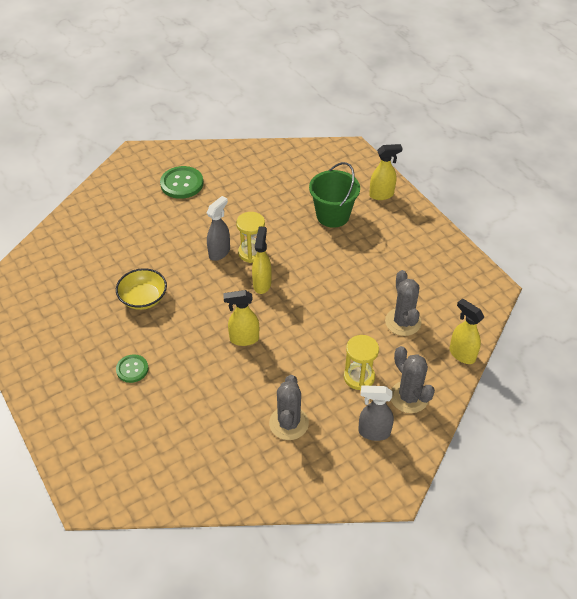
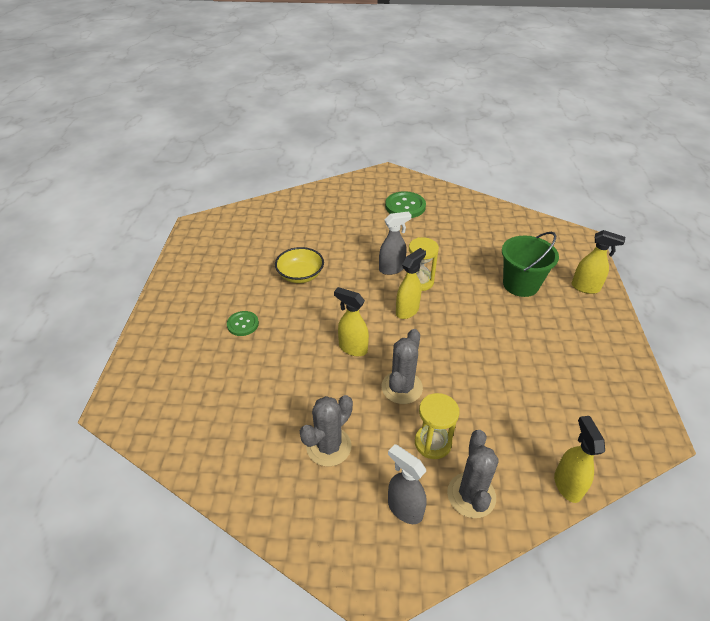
camera: 35 degrees right, 5 degrees down
grey cactus [385,270,421,336] -> grey cactus moved to [382,329,423,404]

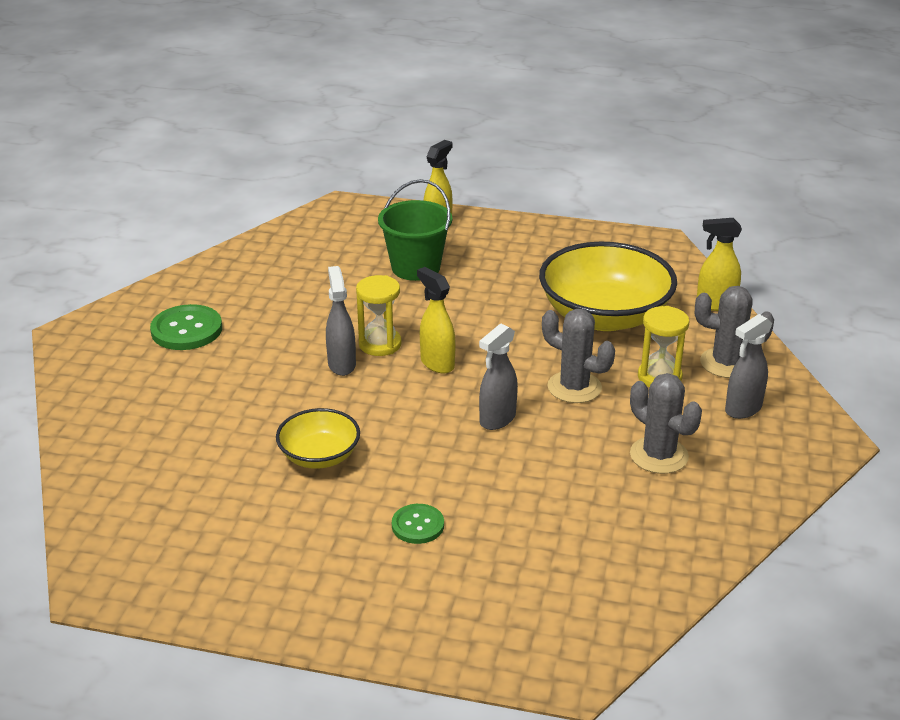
camera: 80 degrees left, 10 degrees down
yellow spray bottle [334,287,369,356] -> grey spray bottle [479,324,518,430]
none -> yellow bowl [539,242,677,331]

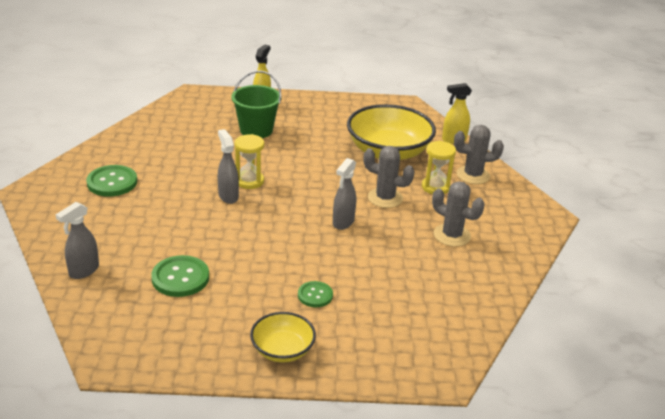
camera: 15 degrees left, 0 degrees up
yellow bowl [276,408,360,469] -> yellow bowl moved to [250,312,316,363]
yellow spray bottle [417,267,456,373] -> none
grey spray bottle [725,314,772,419] -> grey spray bottle moved to [56,202,99,279]
none -> green button [151,255,209,297]

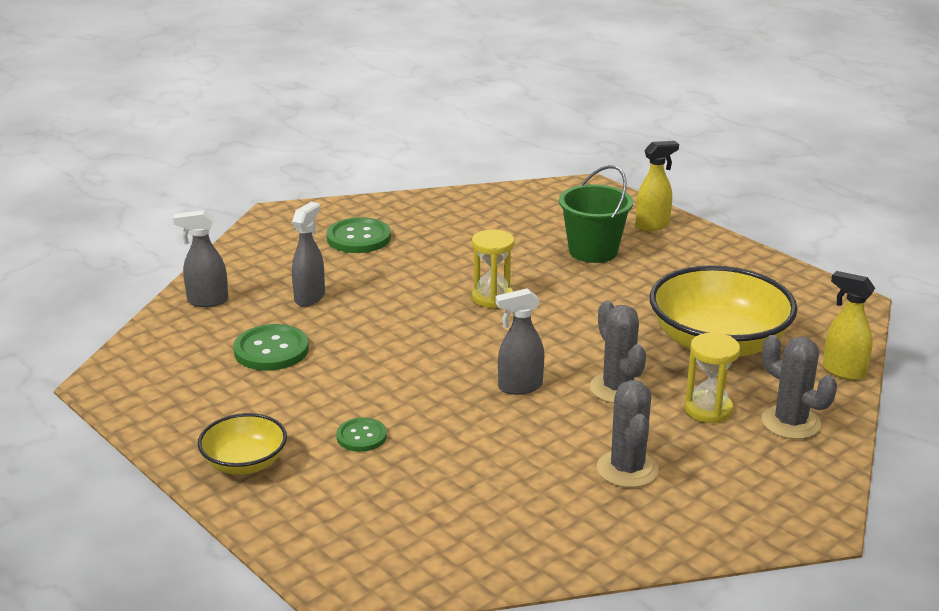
camera: 50 degrees right, 5 degrees down
grey spray bottle [218,129,239,204] -> grey spray bottle moved to [292,202,325,306]

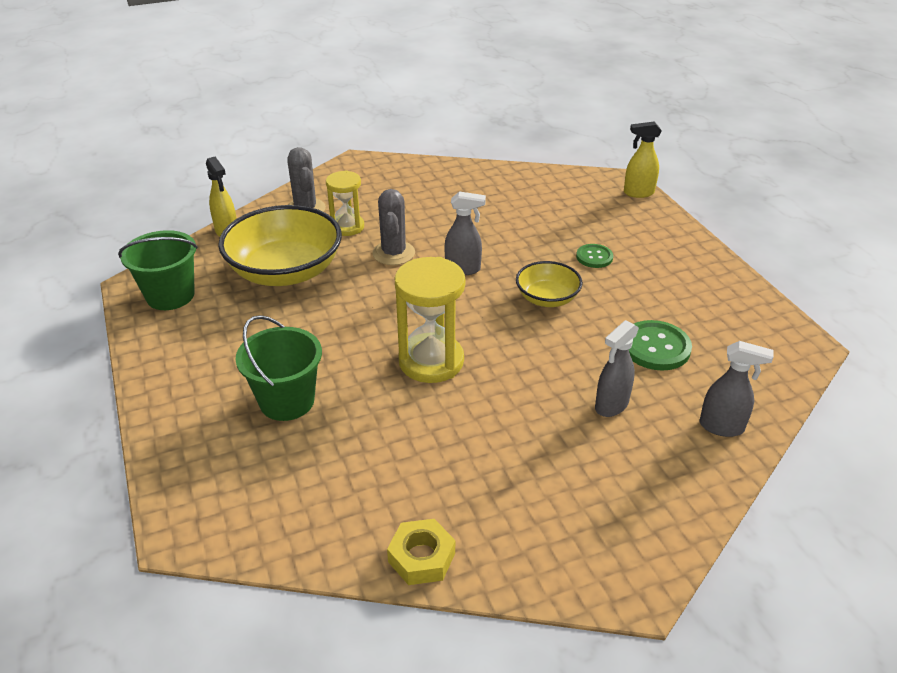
camera: 160 degrees left, 10 degrees up
yellow bowl [198,413,287,475] -> yellow bowl moved to [516,261,583,307]
green button [326,217,391,253] -> none
yellow hourglass [472,229,514,308] -> yellow hourglass [394,257,465,383], size x1.58
grey cactus [597,380,659,488] -> none
yellow spray bottle [635,141,679,231] -> yellow spray bottle moved to [624,122,661,198]
none -> green bucket [118,230,198,310]
none -> yellow nut [387,519,455,585]

